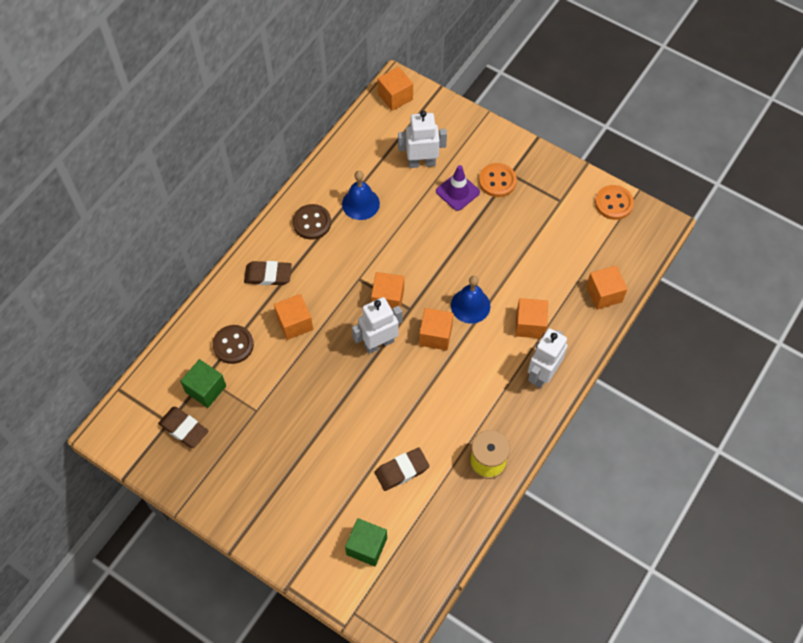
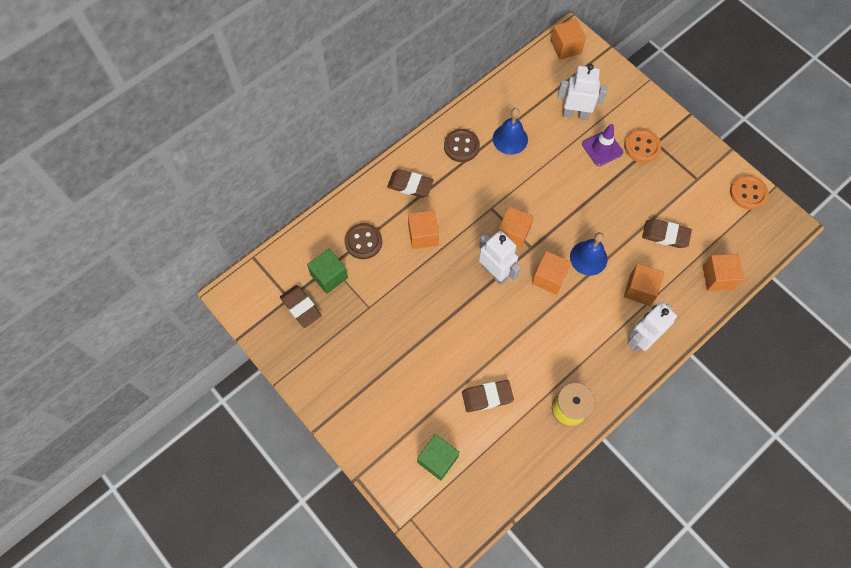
camera: 15 degrees right, 5 degrees up
white robot [352,297,402,354] -> white robot turned 60 degrees clockwise [479,231,521,285]
none -> brown eraser [642,219,692,248]

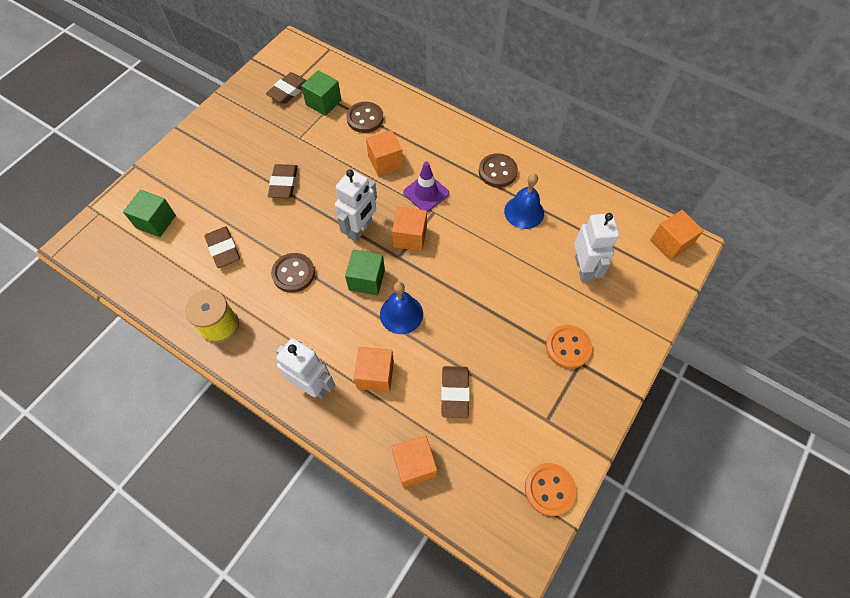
camera: 75 degrees right, 5 degrees down
brown eraser [387,169,434,198] -> brown eraser moved to [268,164,298,198]
orange cube [532,251,572,295] -> green cube [345,249,385,295]
purple traffic cone [582,124,623,166] -> purple traffic cone moved to [403,162,449,212]
none -> brown button [271,253,315,293]

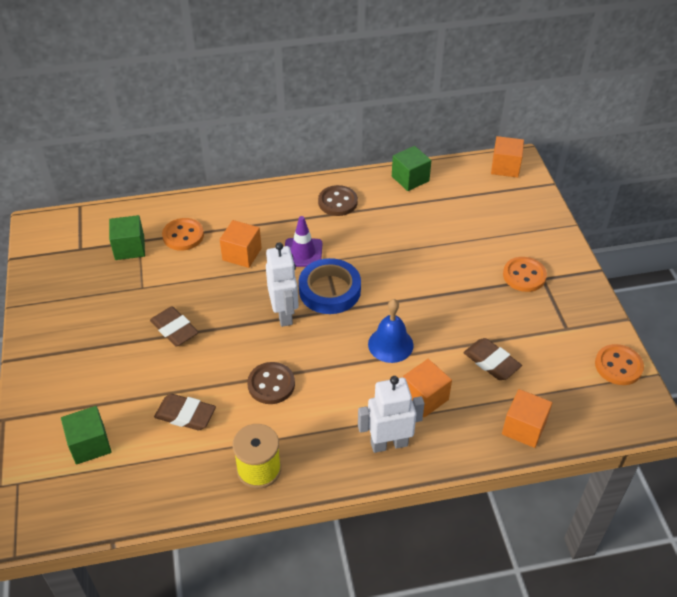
camera: 45 degrees left, 15 degrees down
brown eraser [266,72,307,104] -> none
green cube [345,249,385,295] -> green cube moved to [392,146,431,191]
brown button [346,102,383,133] -> orange button [162,218,204,251]
orange cube [392,207,427,251] -> blue tape [299,258,361,314]
blue bell [504,174,544,229] -> none
white robot [574,213,619,282] -> none

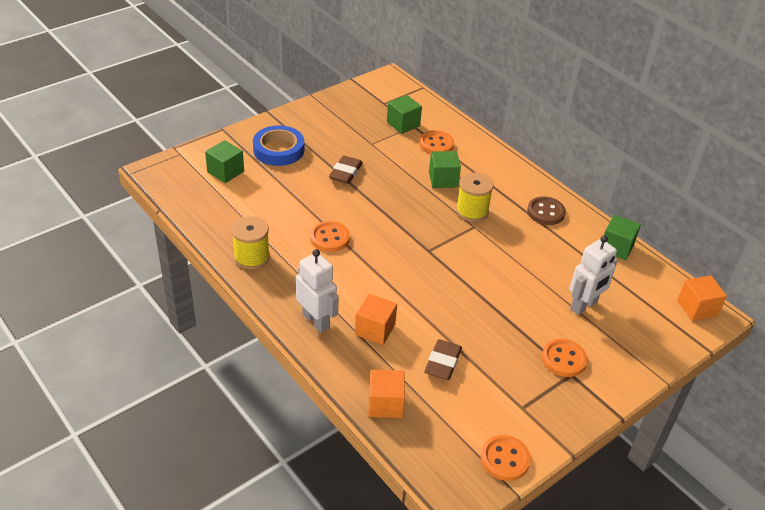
camera: 60 degrees right, 5 degrees down
brown eraser [154,394,216,430] -> none
orange cube [220,220,262,268] -> green cube [429,151,461,188]
brown button [247,362,295,404] -> orange button [310,221,350,252]
white robot [266,242,299,327] -> white robot moved to [570,235,618,315]
purple traffic cone [285,216,322,267] -> yellow spool [456,173,494,222]
blue tape [299,258,361,314] -> blue tape moved to [253,125,304,166]
blue bell [368,299,413,363] -> none

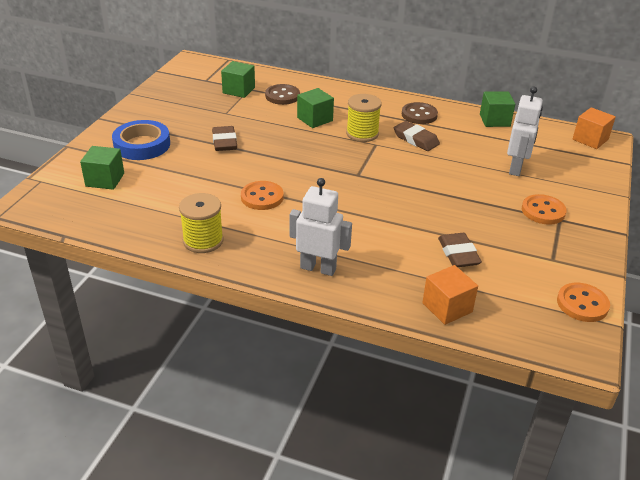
camera: 30 degrees left, 5 degrees down
orange cube [355,294,397,345] -> none
orange button [419,130,454,154] -> brown button [265,84,300,105]
none -> brown eraser [394,121,440,151]

